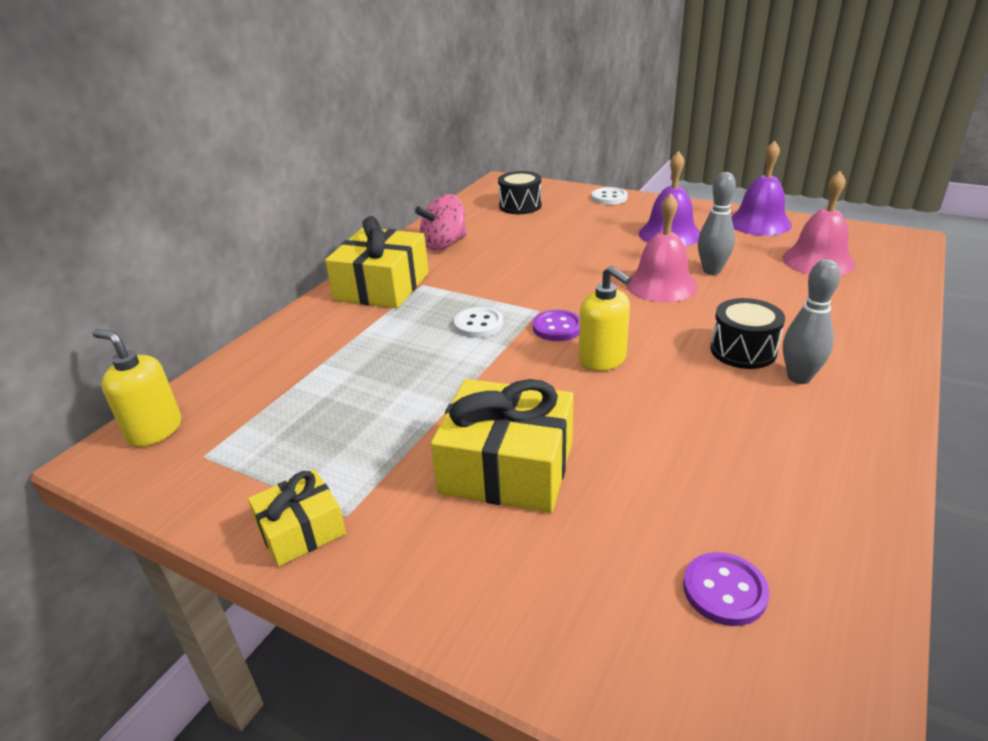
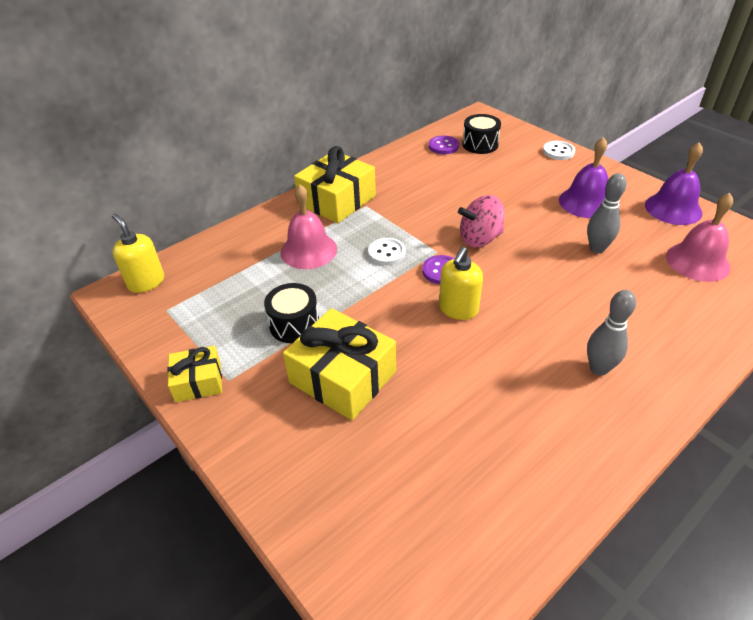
camera: 20 degrees right, 10 degrees up
pink spinning top [415,194,467,250] -> pink spinning top moved to [458,195,505,247]
yellow soap dispenser [579,266,631,371] -> yellow soap dispenser turned 45 degrees clockwise [439,247,483,320]
pink bell [626,193,698,302] -> pink bell moved to [280,184,337,269]
purple button [683,552,769,626] -> purple button moved to [429,136,459,154]
black drum [710,298,785,369] -> black drum moved to [264,283,319,343]

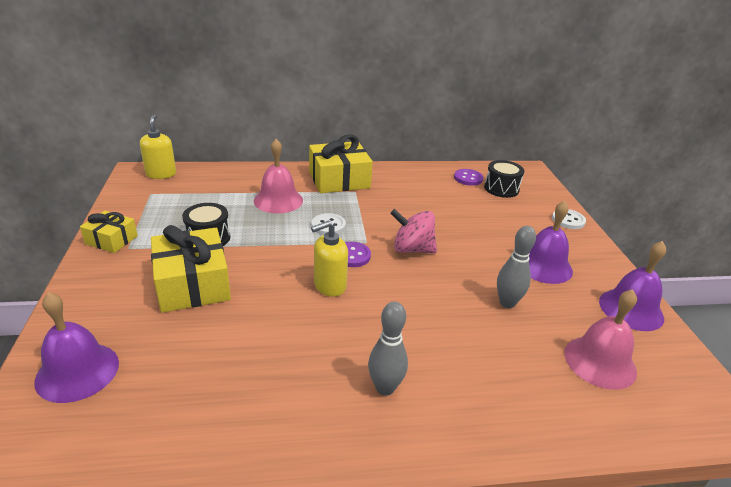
camera: 30 degrees right, 10 degrees down
none -> purple bell [34,292,119,403]

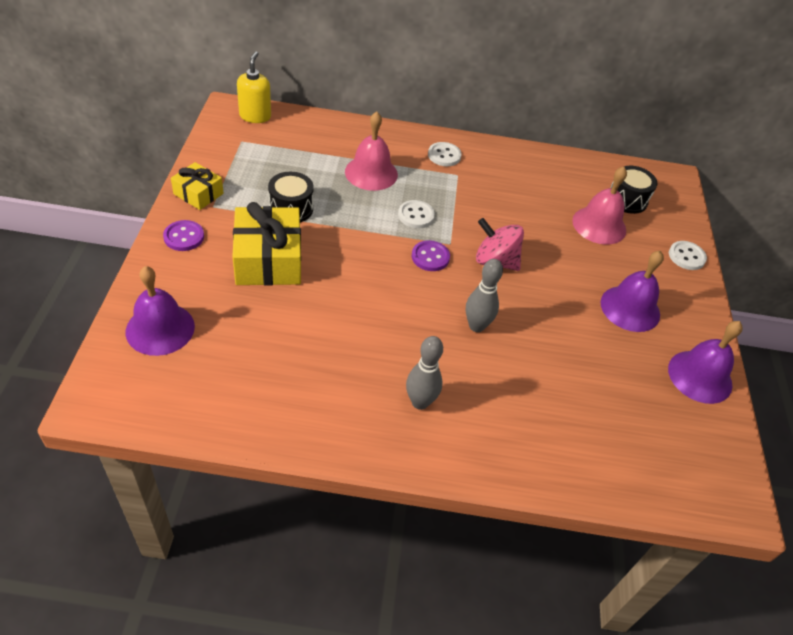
camera: 10 degrees right, 15 degrees up
yellow gift [309,134,373,193] -> white button [428,142,462,166]
yellow soap dispenser [311,220,348,297] -> none
purple button [454,169,483,186] -> purple button moved to [163,220,204,251]
grey bowling pin [497,226,536,308] -> grey bowling pin moved to [466,259,503,332]
pink bell [564,289,637,390] -> pink bell moved to [572,167,627,245]

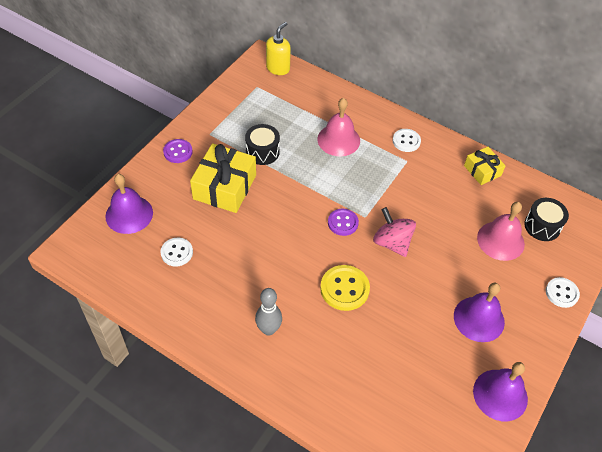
camera: 30 degrees right, 5 degrees up
yellow gift [171,162,224,210] -> yellow gift moved to [464,147,506,185]
white button [398,200,435,228] -> white button moved to [161,238,193,266]
grey bowling pin [466,259,503,332] -> yellow button [320,265,370,311]

